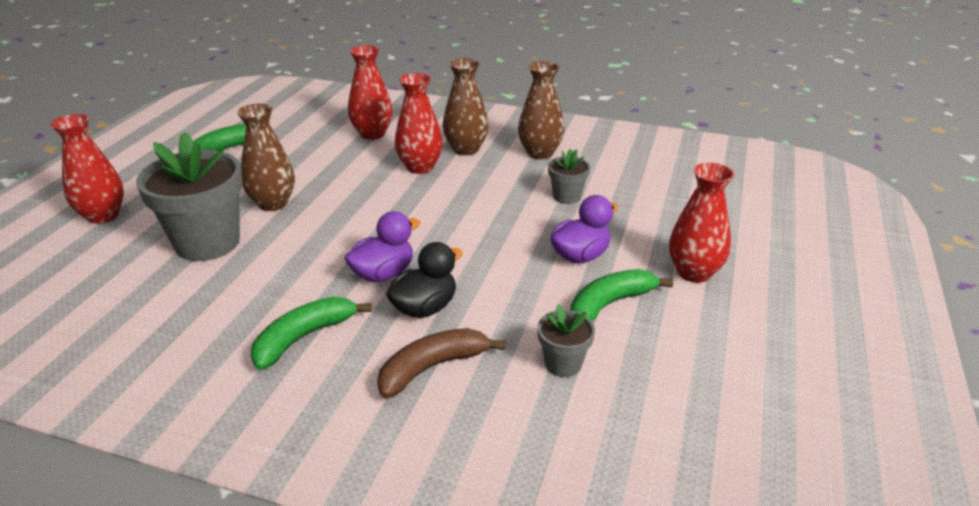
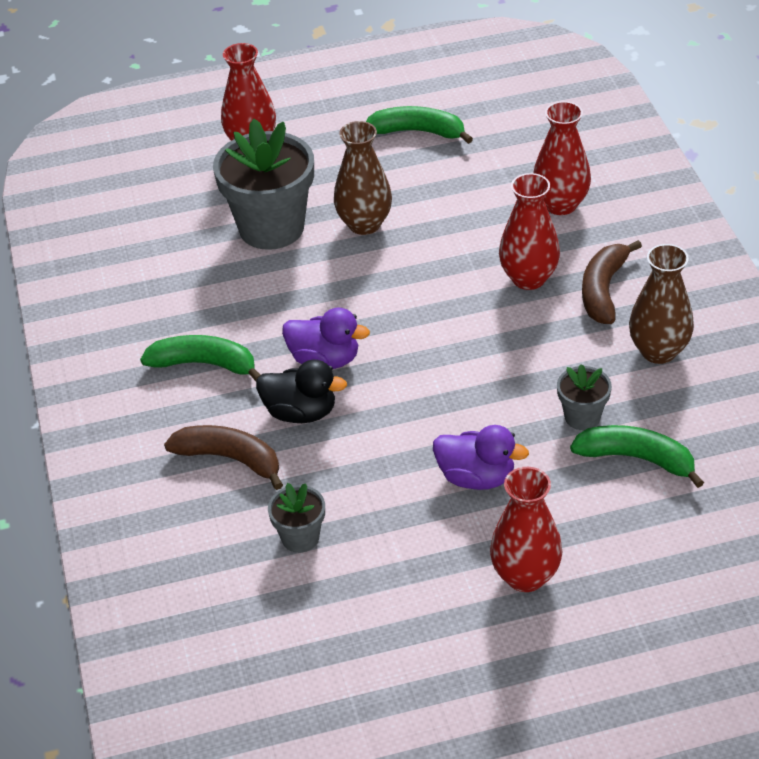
camera: 60 degrees right, 10 degrees up
brown vase [443,58,489,155] -> brown banana [582,240,642,324]
green banana [570,269,673,322] -> green banana moved to [570,425,704,488]

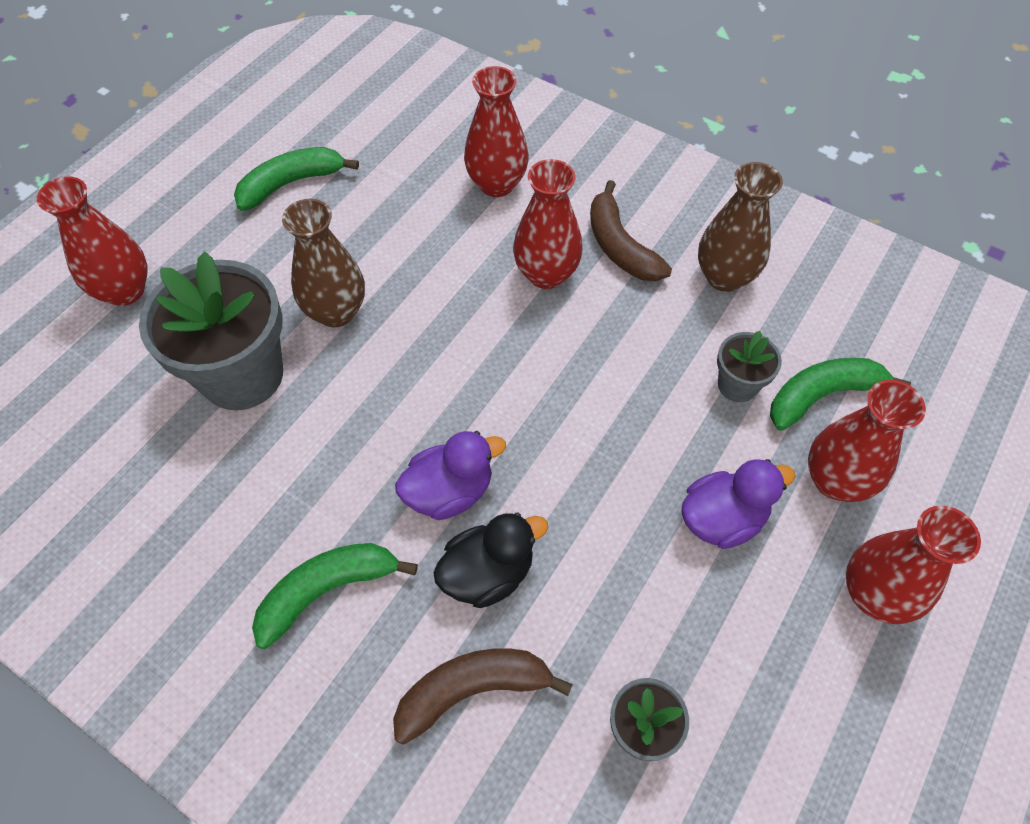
camera: 45 degrees left, 15 degrees up
none -> red vase [808,380,926,502]

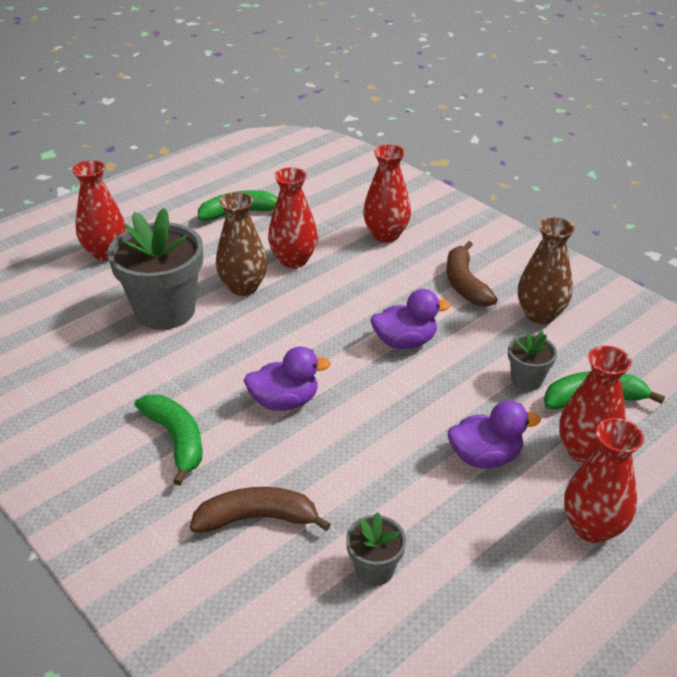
camera: 15 degrees right, 20 degrees down
green banana [252,543,418,649] -> green banana turned 75 degrees clockwise [135,395,203,486]
black duck [433,513,548,608] -> none
red vase [513,159,583,289] -> red vase moved to [268,167,318,268]
none -> purple duck [371,289,451,349]

